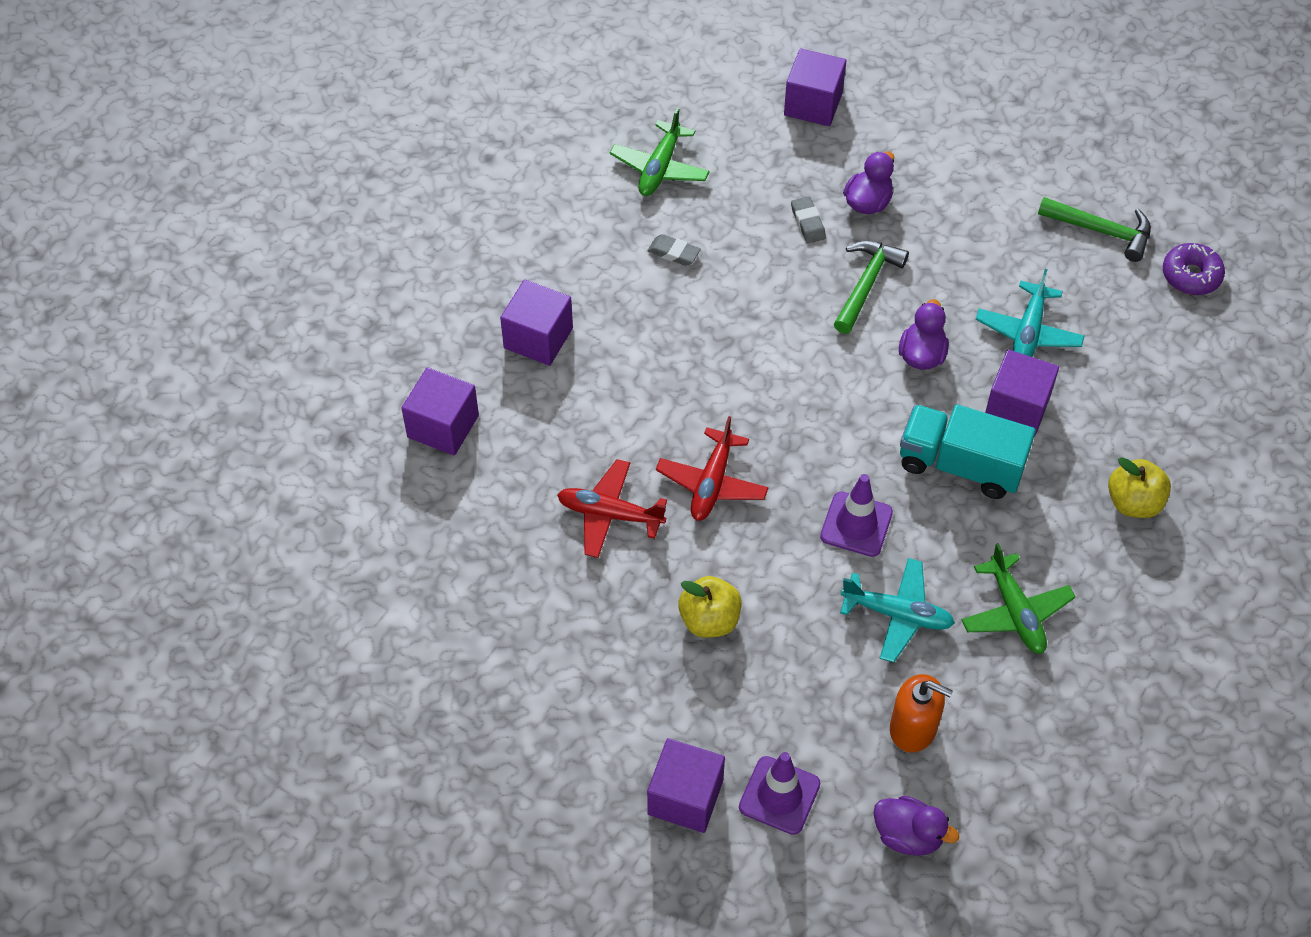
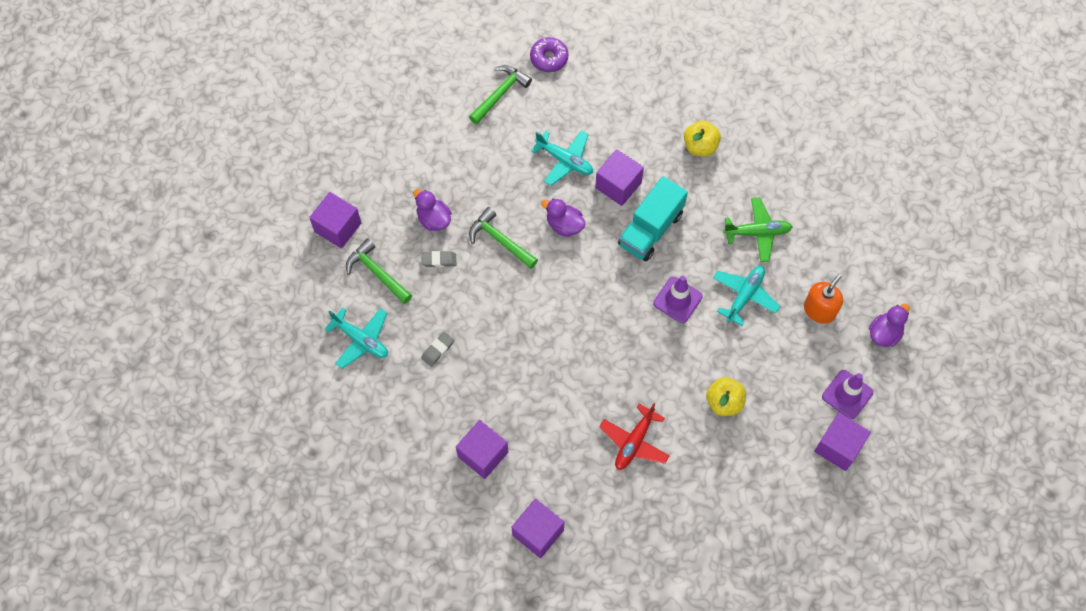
camera: 75 degrees left, 10 degrees up
green plane [610,108,710,196] -> turquoise plane [324,307,388,369]
red plane [656,416,769,521] -> none
none -> green hammer [346,238,412,304]

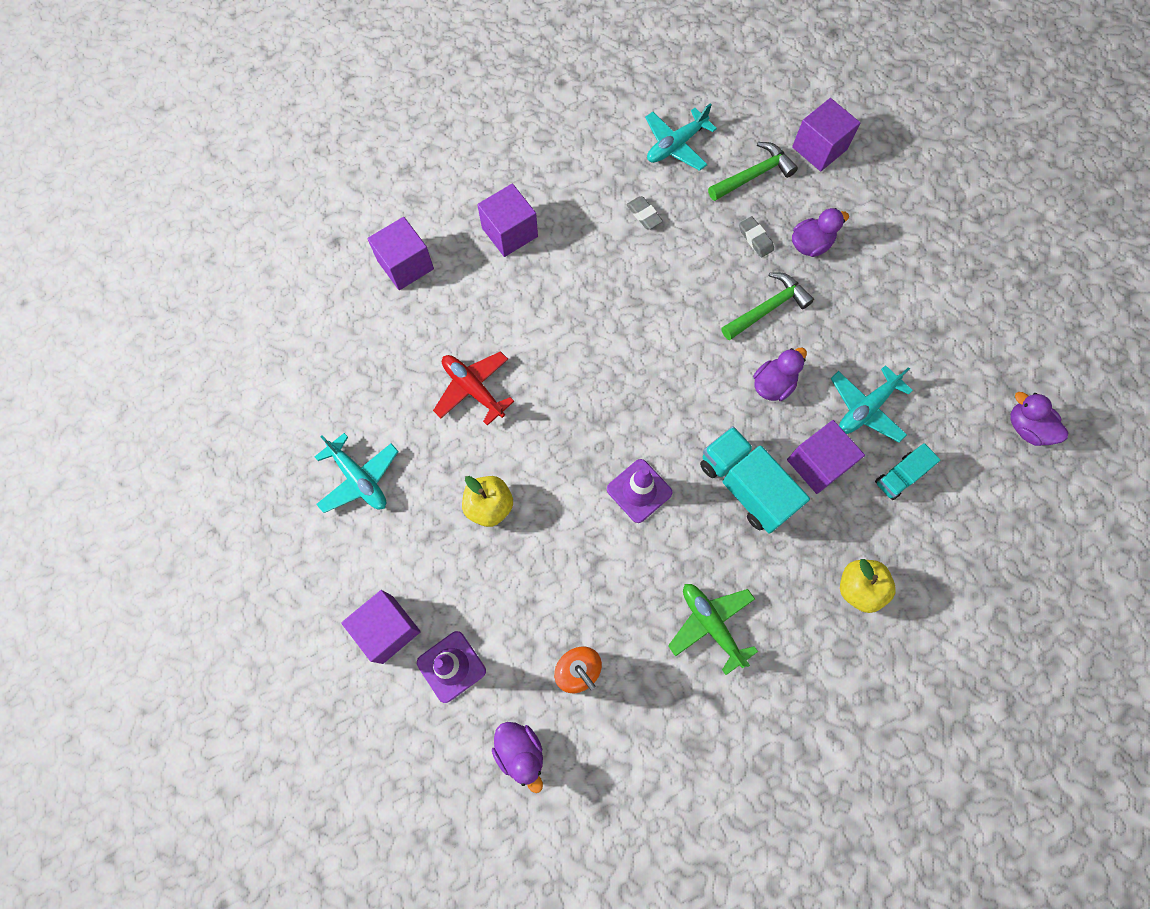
camera: 105 degrees right, 5 degrees up
grey eraser [422,251,456,267] -> grey eraser turned 45 degrees counterclockwise [739,216,774,258]
green hammer [469,65,532,124] -> none
purple donut [530,37,568,72] -> purple duck [1010,392,1069,446]
turquoise plane [713,266,780,326] -> turquoise plane moved to [315,433,399,513]
green plane [723,197,792,262] -> green plane turned 135 degrees clockwise [668,584,758,675]
none -> turquoise truck [875,443,940,500]

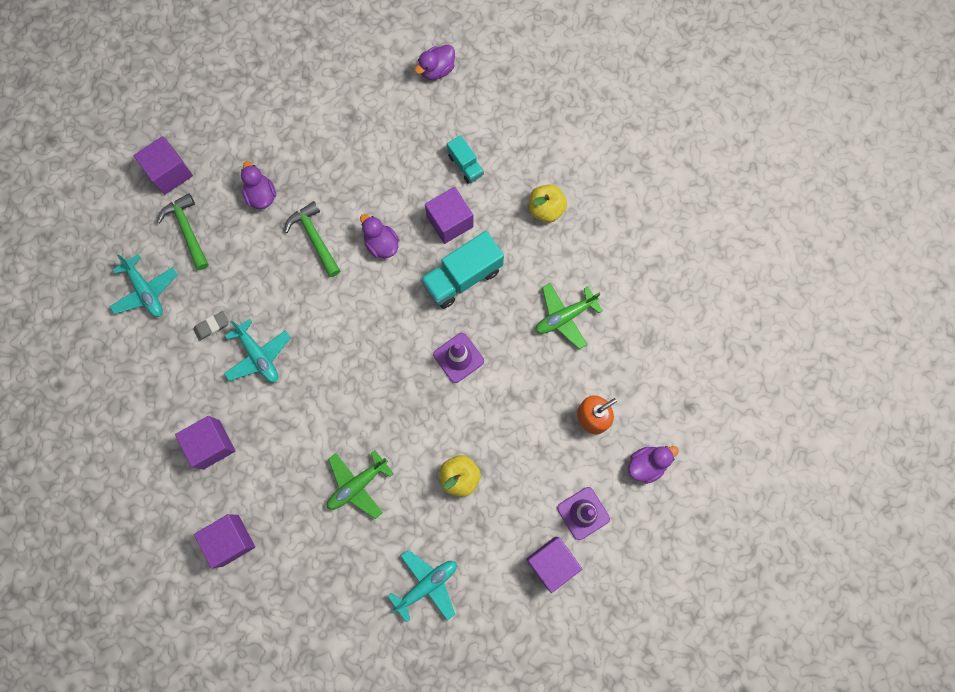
camera: 85 degrees left, 5 degrees up
red plane [433,351,514,426] -> green plane [327,450,394,519]
grey eraser [739,216,774,258] -> none
turquoise plane [831,365,913,442] -> turquoise plane moved to [224,318,291,383]

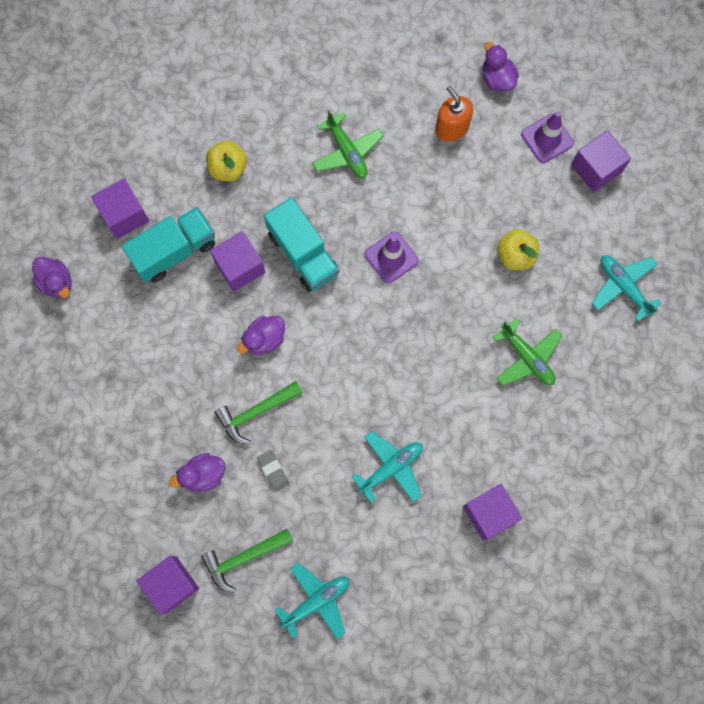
camera: 90 degrees left, 0 degrees up
grey eraser [193,311,229,341] -> grey eraser moved to [257,450,289,492]
purple cube [194,514,255,569] -> purple cube moved to [91,178,149,239]
turquoise truck [447,135,484,184] -> turquoise truck [122,207,215,282], size x1.80

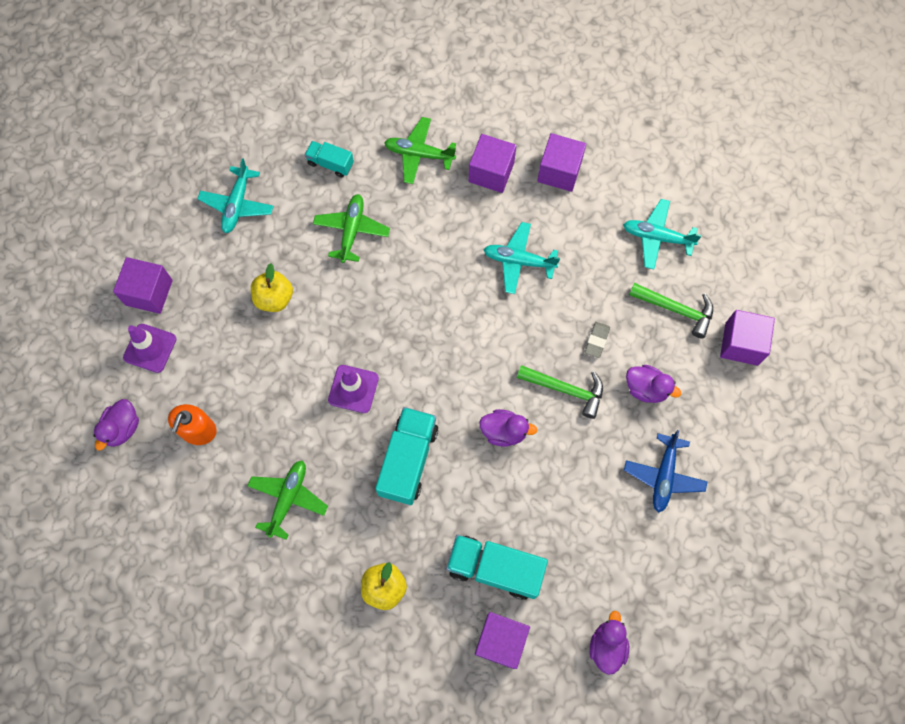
camera: 130 degrees left, 5 degrees down
purple cube [210,231,266,292] -> purple cube moved to [537,133,586,192]
none -> turquoise truck [305,141,354,177]
none -> green plane [384,117,456,184]
none -> blue plane [624,430,708,513]

